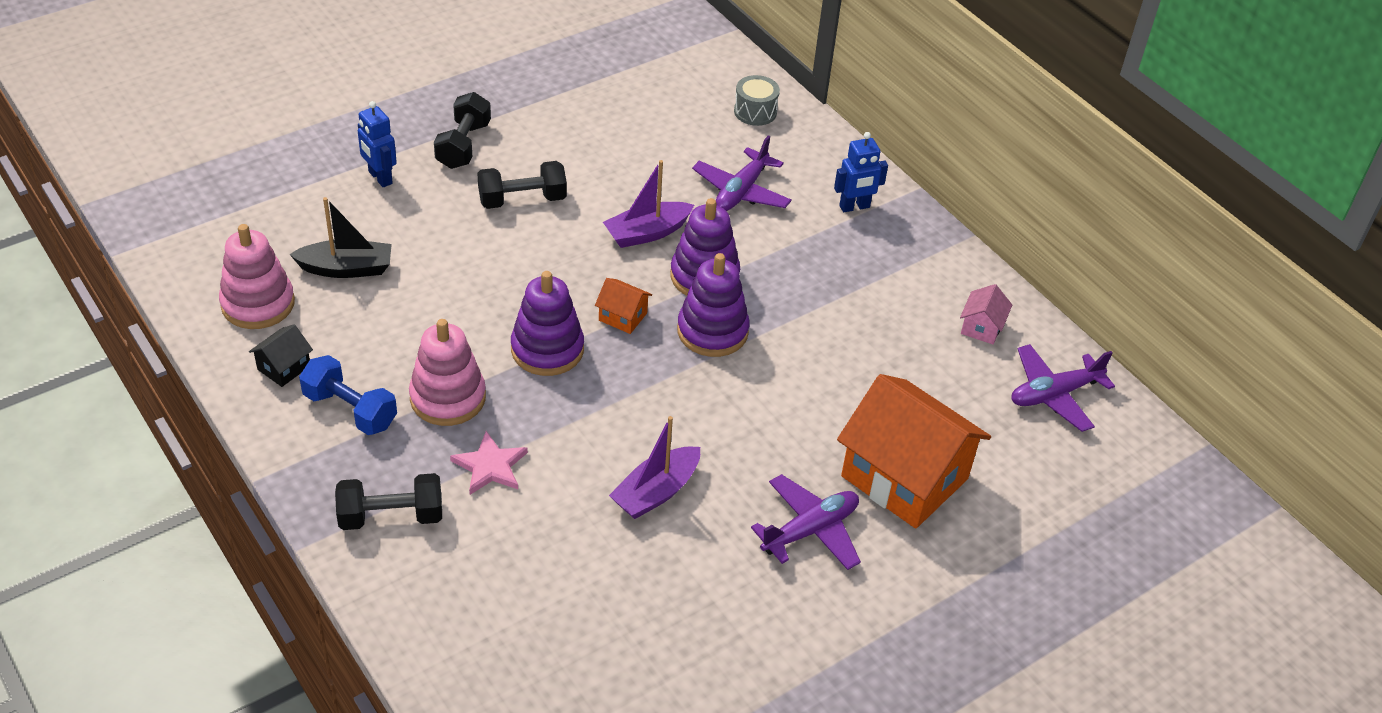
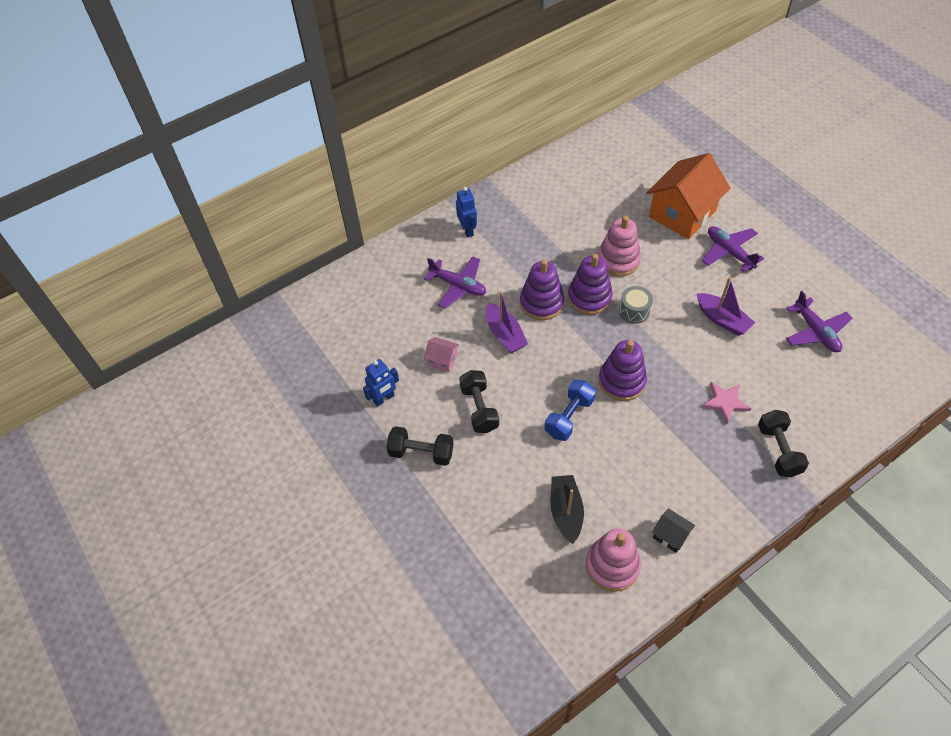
camera: 85 degrees left, 10 degrees up
blue dumbbell [299,355,397,435] -> blue dumbbell moved to [545,380,596,441]
blue robot [358,101,397,187] -> blue robot moved to [363,359,399,407]
pink stacking toy [409,319,486,426] -> pink stacking toy moved to [598,216,641,277]
orange house [595,278,652,334] -> none
grey drum [734,75,780,126] -> grey drum moved to [619,286,653,324]
pink house [960,284,1012,344] -> pink house moved to [424,337,459,372]
purple plane [1011,344,1115,432] -> purple plane moved to [786,291,852,352]

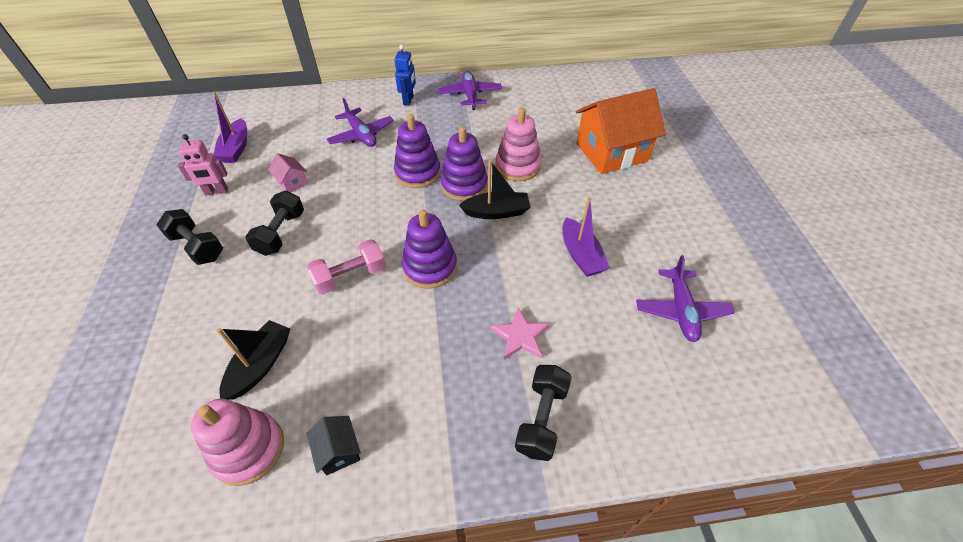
camera: 25 degrees right, 5 degrees down
blue robot [363,359,399,407] -> pink robot [178,134,228,195]
purple boat [486,292,528,353] -> purple boat moved to [212,92,247,163]
blue dumbbell [545,380,596,441] -> pink dumbbell [307,239,386,295]
grey drum [619,286,653,324] -> black boat [459,160,530,219]
purple plane [702,226,764,272] -> purple plane moved to [438,71,502,110]

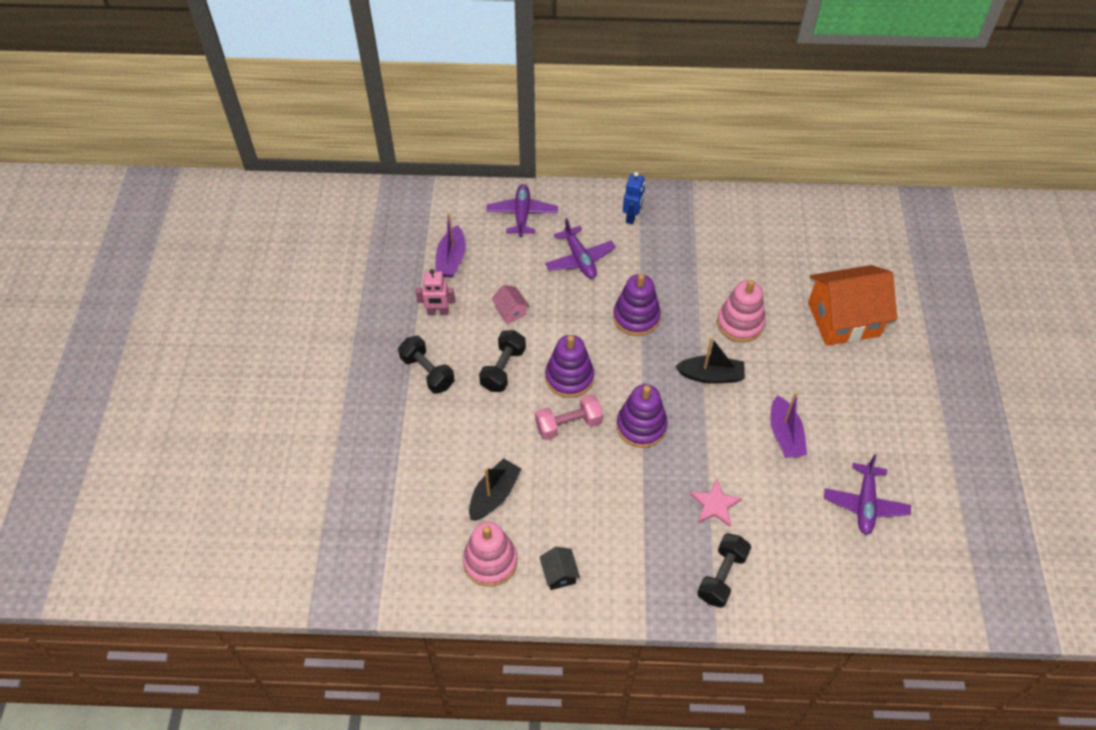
camera: 10 degrees right, 5 degrees up
purple plane [438,71,502,110] -> purple plane moved to [486,184,558,237]
purple stacking toy [440,126,488,201] -> purple stacking toy moved to [545,335,594,398]

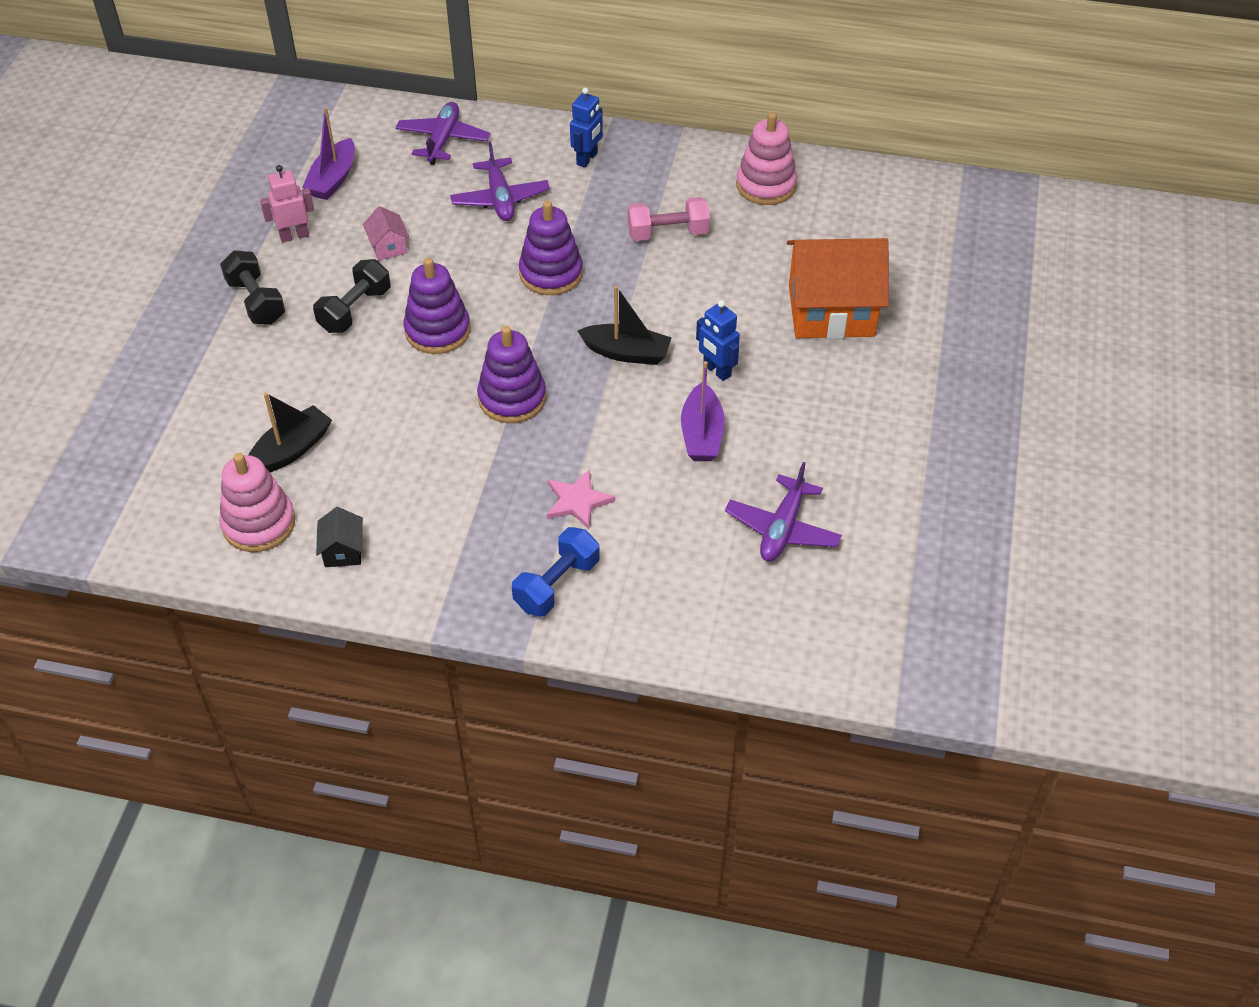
camera: 10 degrees right, 5 degrees down
pink robot [416,269,455,315] -> pink robot turned 150 degrees clockwise [260,165,314,242]
pink dumbbell [535,394,603,440] -> pink dumbbell moved to [627,197,710,241]
black dumbbell [697,533,751,608] -> blue dumbbell [512,527,600,617]
pink stacking toy [717,280,766,343] -> pink stacking toy moved to [736,112,797,205]
none -> blue robot [696,300,740,381]

